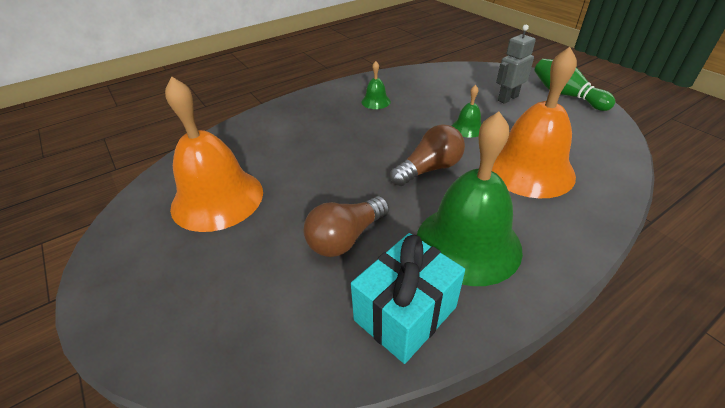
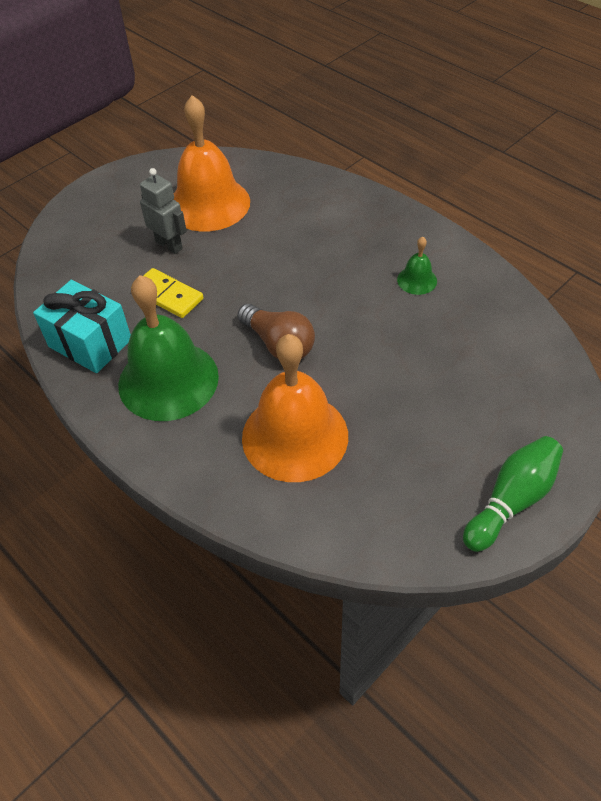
camera: 80 degrees right, 10 degrees up
brown light bulb [304,196,389,257] -> yellow domino [131,268,203,318]
green bell [452,85,482,138] -> none
grey robot [496,25,536,104] -> grey robot moved to [140,168,187,254]

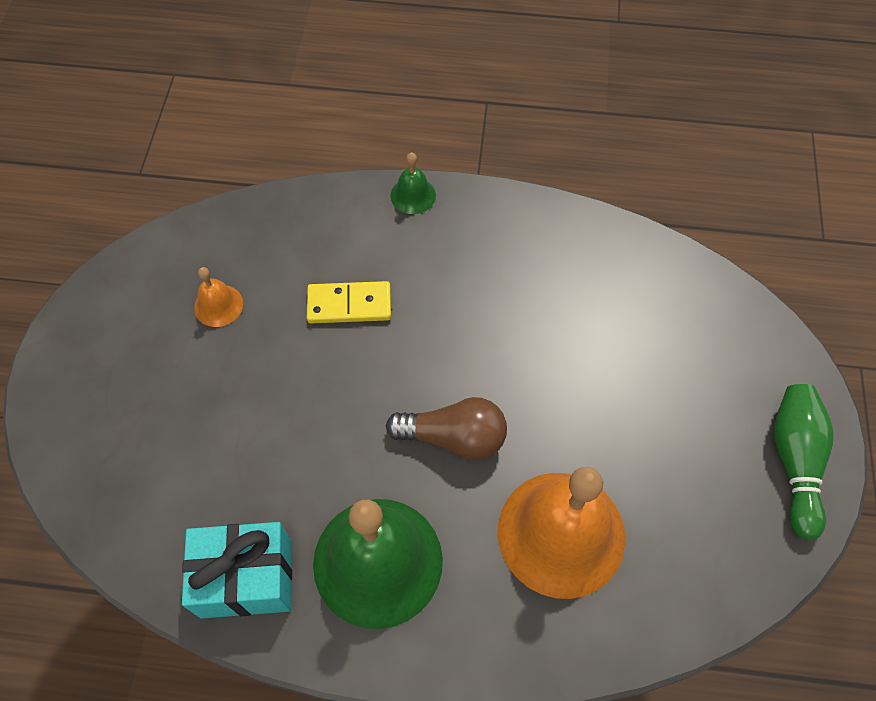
camera: 40 degrees left, 10 degrees up
yellow domino [131,268,203,318] -> yellow domino moved to [307,281,391,323]
grey robot [140,168,187,254] -> none
orange bell [173,95,250,232] -> orange bell [194,267,243,327], size x0.44
green bell [397,237,437,295] -> green bell moved to [390,153,436,214]

